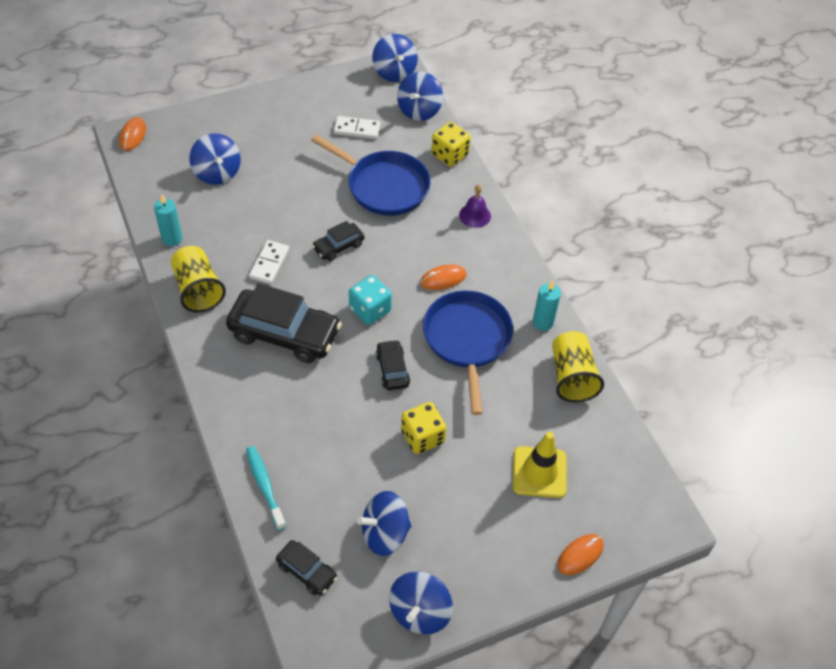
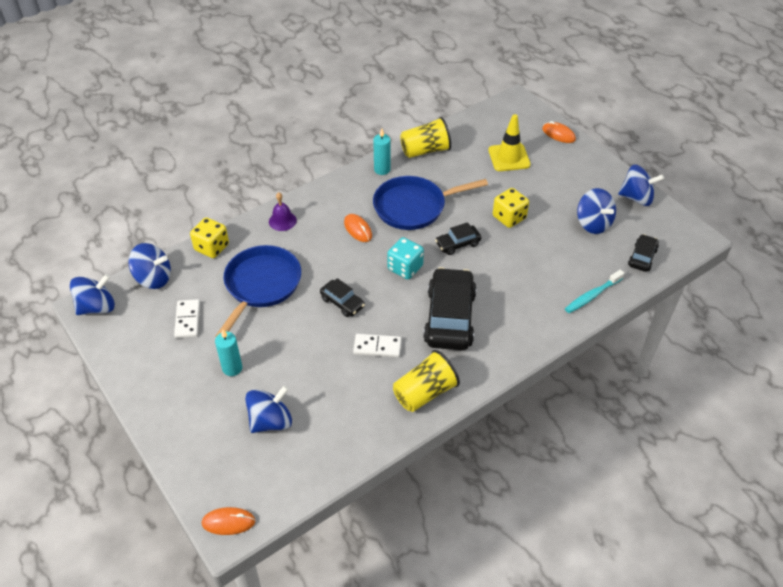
camera: 100 degrees left, 5 degrees down
turquoise candle [154,194,182,246] -> turquoise candle moved to [215,329,242,376]

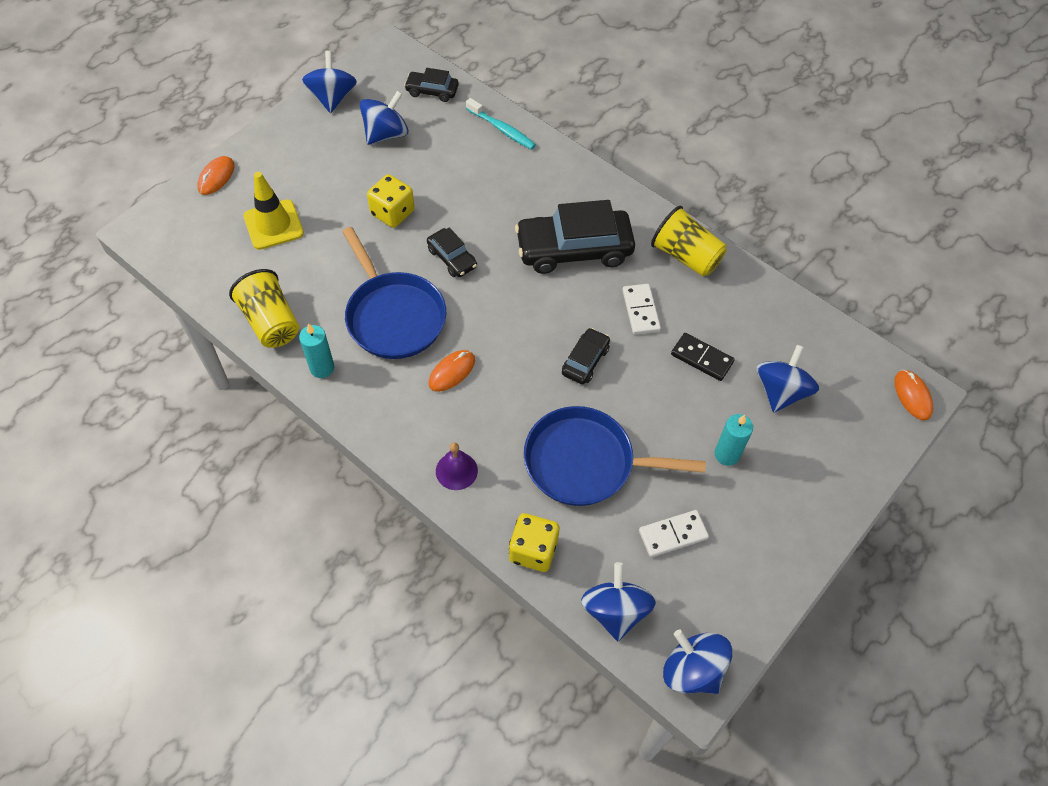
camera: 105 degrees left, 10 degrees up
blue spinning top [245,386,292,433] -> blue spinning top turned 75 degrees clockwise [756,345,819,413]
turquoise dice [387,237,424,279] -> none
none -> black domino [671,333,735,381]

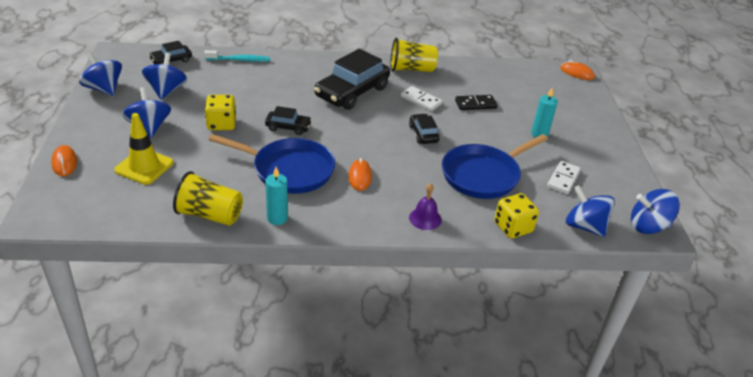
camera: 45 degrees left, 20 degrees down
blue spinning top [756,345,819,413] -> blue spinning top moved to [122,87,171,138]

